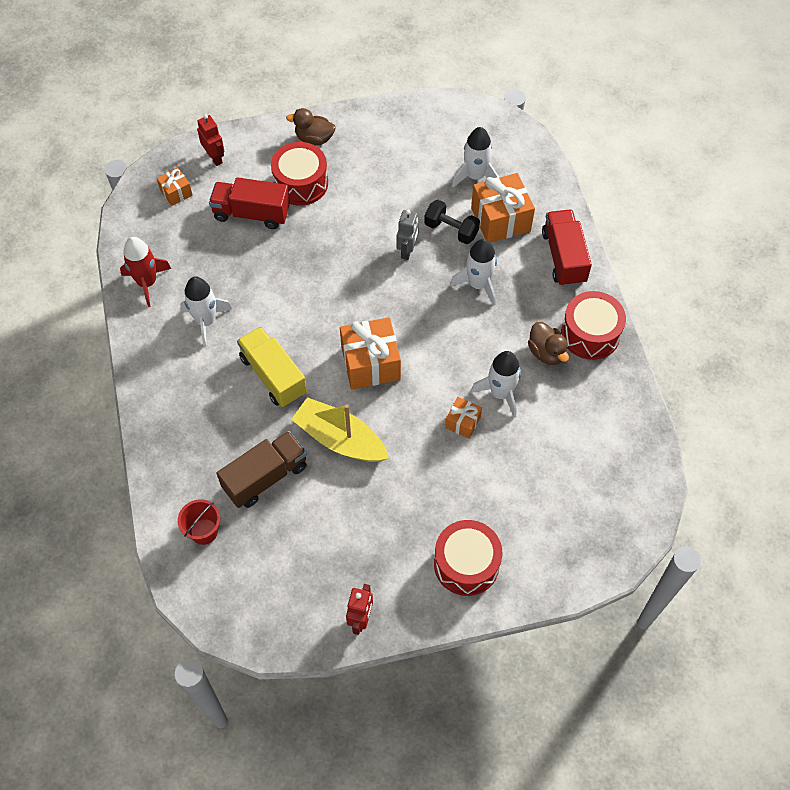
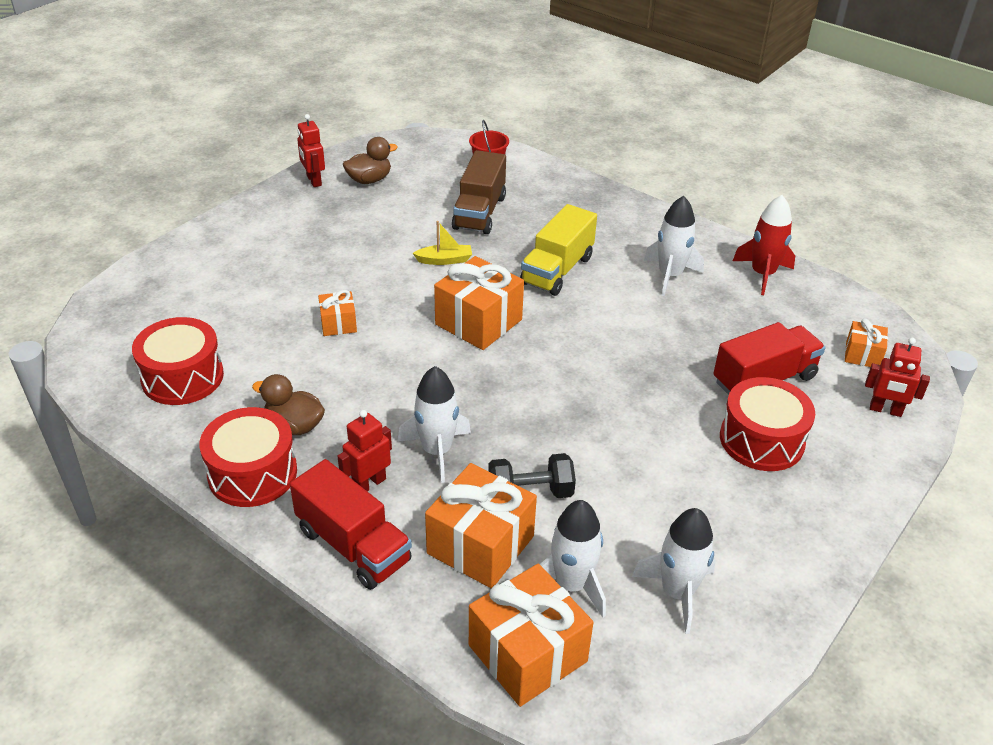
camera: 140 degrees right, 20 degrees down
yellow truck [237,327,307,407] -> yellow truck turned 105 degrees clockwise [520,204,597,296]
brown duck [286,108,336,146] -> brown duck moved to [343,137,398,184]
yellow boat [291,397,389,462] -> yellow boat [413,221,472,265], size x0.50
grey robot [397,210,419,260] -> none
red drum [434,520,502,596] -> red drum moved to [132,317,224,405]
white rocket [471,351,521,418] -> white rocket moved to [632,508,716,634]
none -> red robot [337,410,392,491]
none -> orange gift [469,564,593,707]

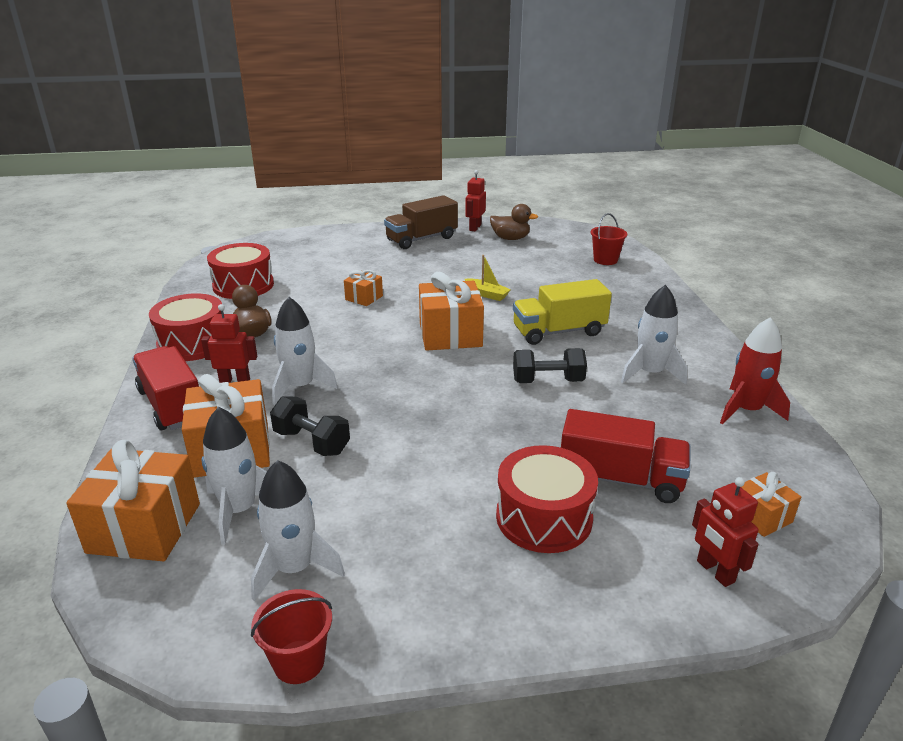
camera: 45 degrees right, 10 degrees down
red truck [290,459,412,590] -> red truck turned 150 degrees clockwise [132,346,199,430]
brown truck [452,150,506,234] -> brown truck moved to [384,195,458,249]
none -> red bucket [251,589,332,684]
none -> black dumbbell [513,348,587,383]

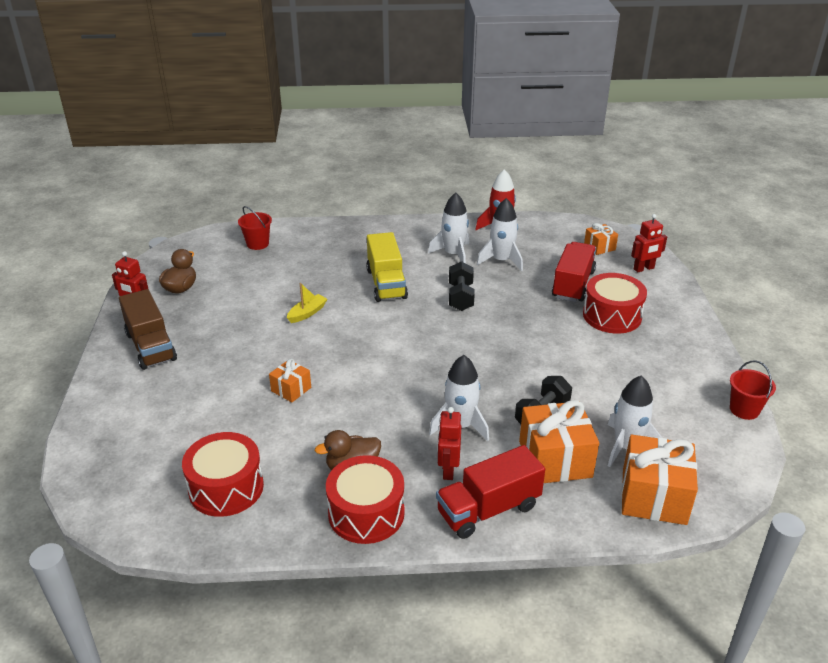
camera: 85 degrees left, 5 degrees up
white rocket [251,460,345,601] -> white rocket moved to [477,198,523,271]
orange gift [419,272,484,351] -> none

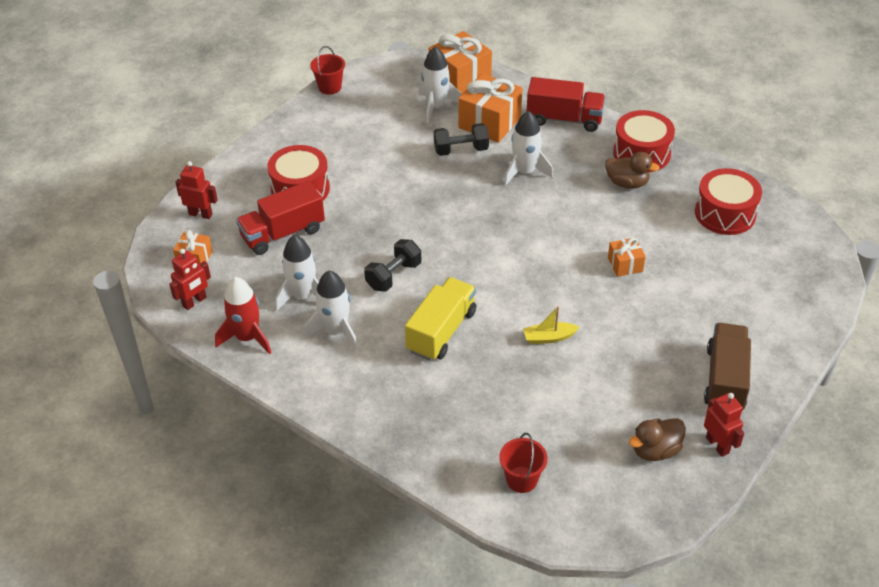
camera: 140 degrees left, 10 degrees up
red robot [437,407,461,480] -> red robot moved to [169,249,211,310]

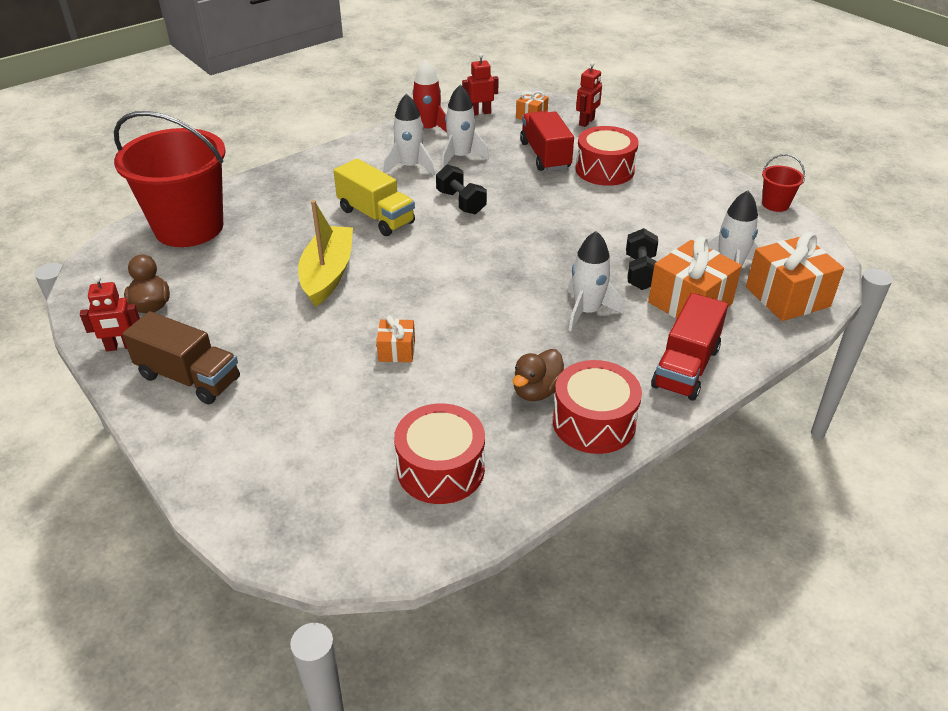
camera: 105 degrees right, 5 degrees down
red robot [169,249,211,310] -> red robot turned 105 degrees clockwise [462,53,499,116]
red bucket [499,433,548,493] -> red bucket [114,111,226,247], size x2.45
yellow boat [523,306,579,344] -> yellow boat [298,200,353,307], size x2.00

